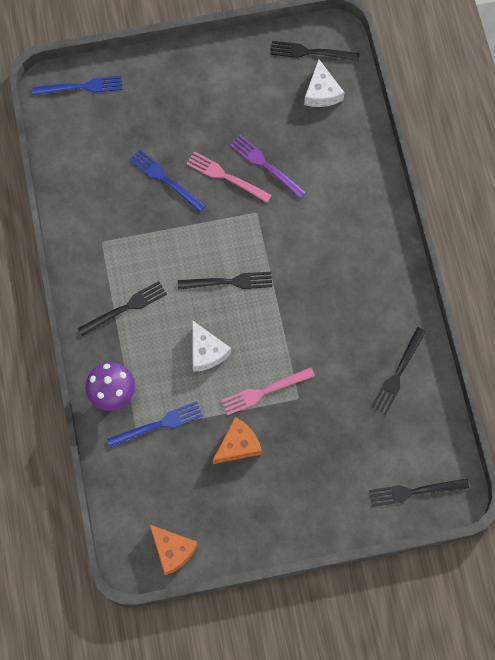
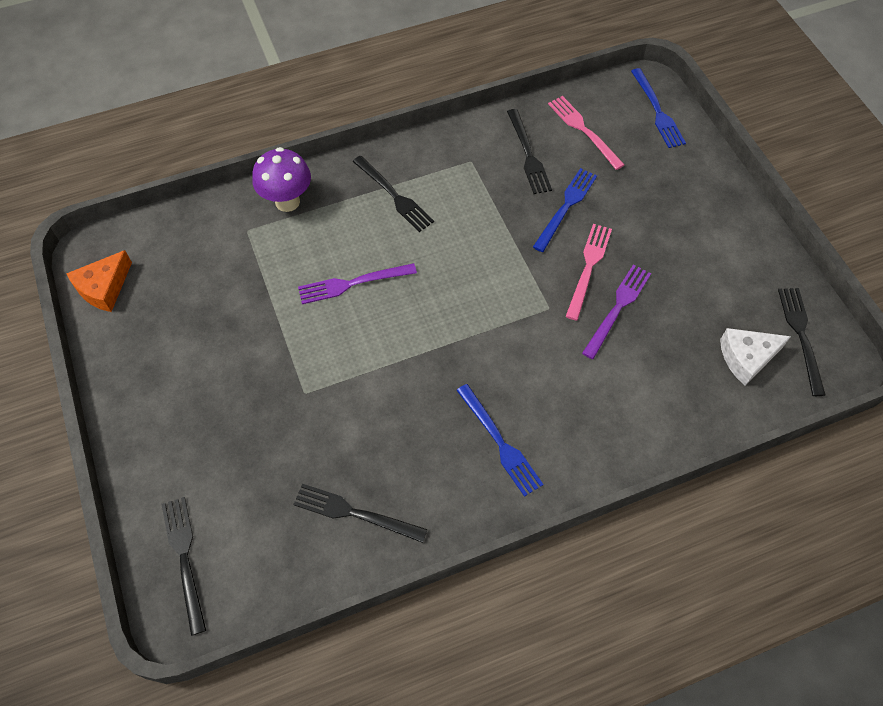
camera: 80 degrees right, 10 degrees down
blue fork [107,401,203,448] -> blue fork moved to [456,384,544,497]
black fork [178,272,272,289] -> black fork moved to [507,109,552,194]
white cheese [192,320,231,372] -> purple fork [298,263,417,304]
orange cheese [213,417,262,464] -> none
pink fork [221,367,315,415] -> pink fork moved to [548,96,625,170]

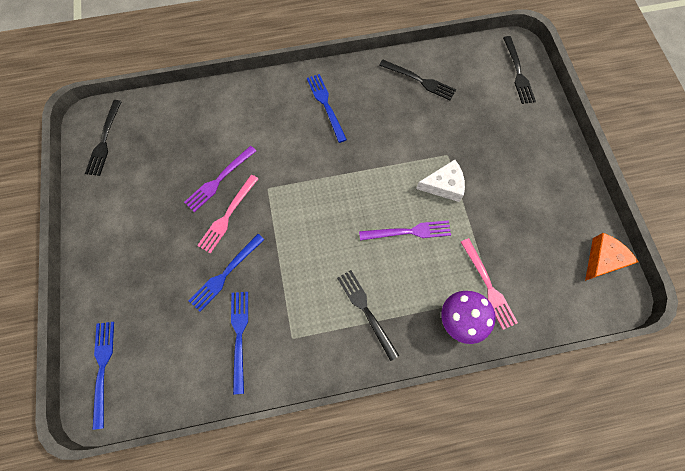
camera: 170 degrees left, 10 degrees up
black fork [507,109,552,194] -> blue fork [231,292,248,394]
pink fork [548,96,625,170] -> pink fork moved to [461,238,518,330]
white cheese [720,328,791,386] -> white cheese moved to [416,160,465,202]

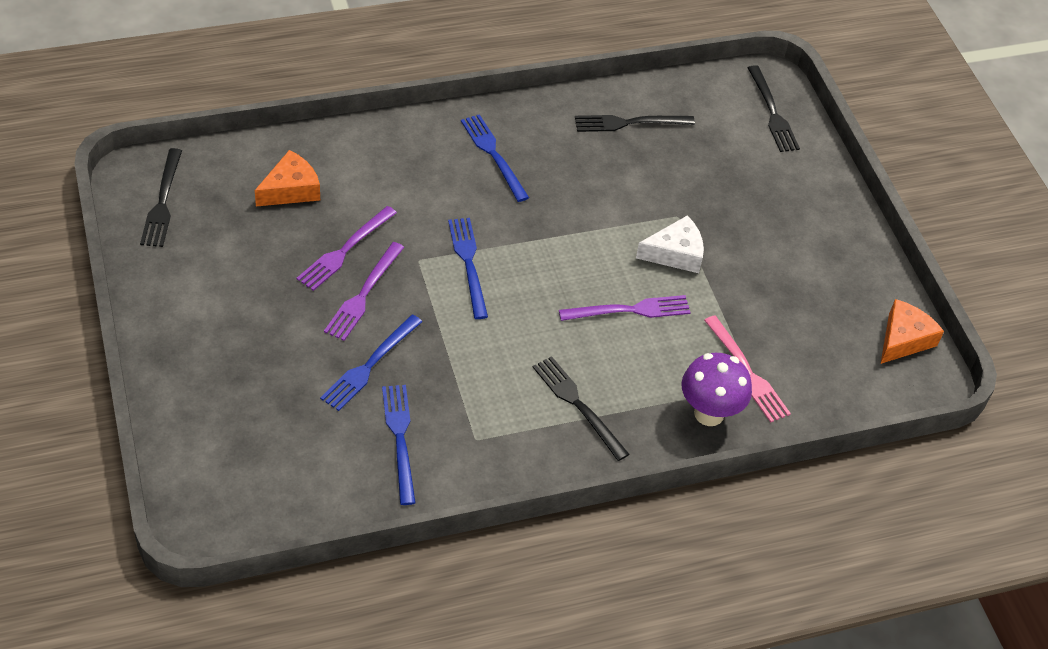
camera: 10 degrees left, 20 degrees down
blue fork [92,322,114,430] -> blue fork moved to [448,218,488,319]
pink fork [197,174,259,254] -> purple fork [324,242,404,341]
black fork [379,59,456,100] -> black fork turned 150 degrees clockwise [575,115,695,132]
none -> orange cheese [255,150,320,206]

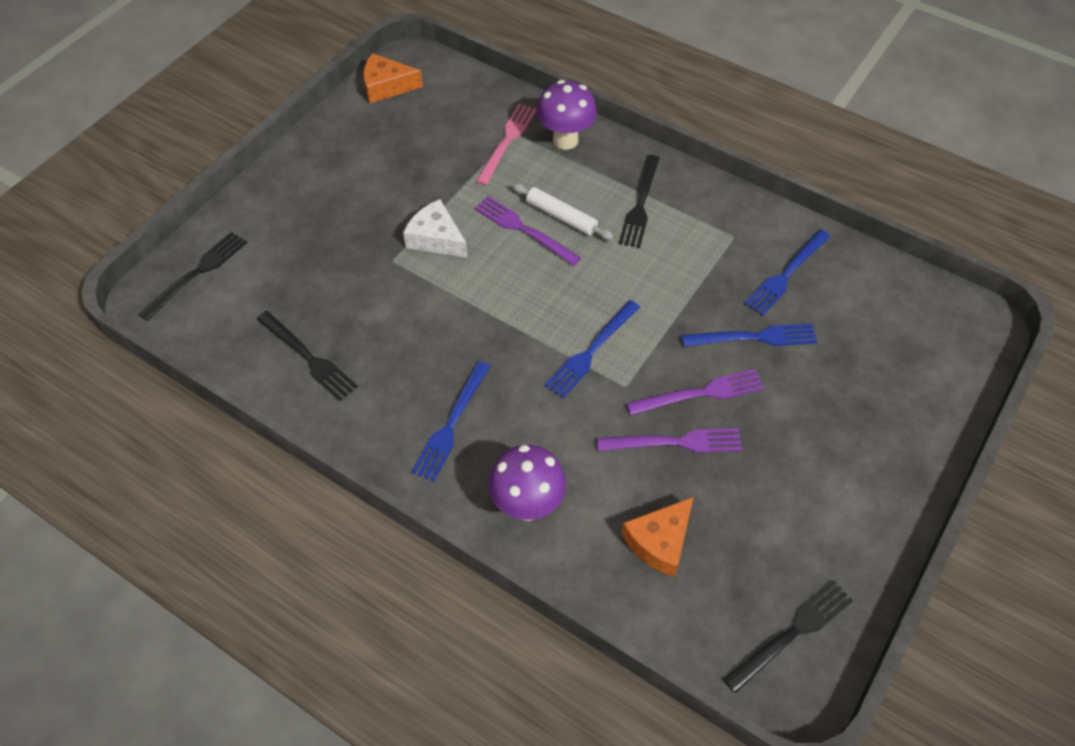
camera: 125 degrees left, 5 degrees up
orange cheese [255,150,320,206] -> orange cheese turned 60 degrees counterclockwise [622,497,693,577]
none -> purple mushroom [488,445,566,521]
none -> white rolling pin [512,183,614,240]

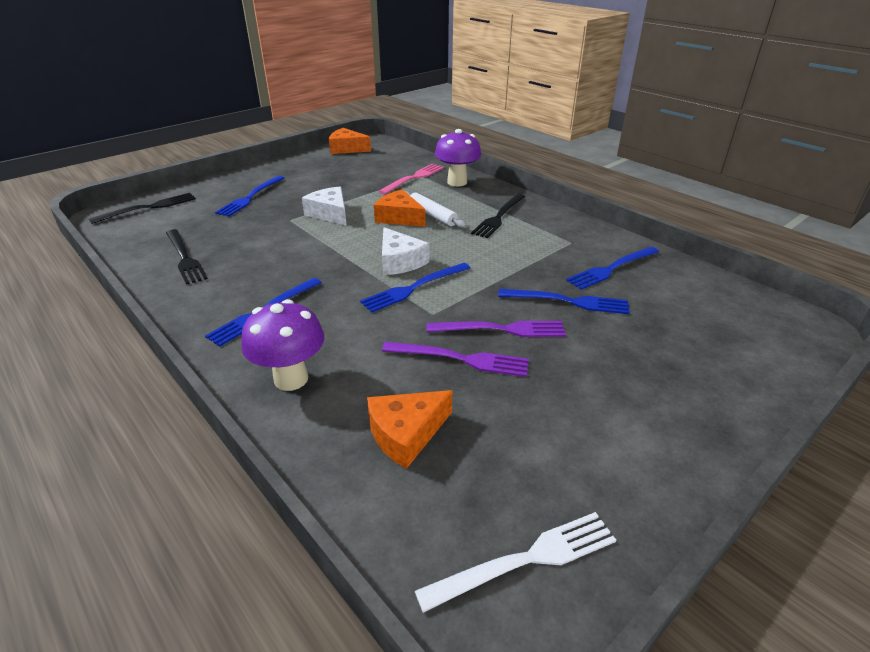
camera: 15 degrees right, 20 degrees down
purple fork [474,196,581,266] -> orange cheese [374,189,426,227]
black fork [723,580,853,693] -> white fork [415,512,616,613]
none -> blue fork [215,176,284,217]
none -> white cheese [382,227,430,275]

